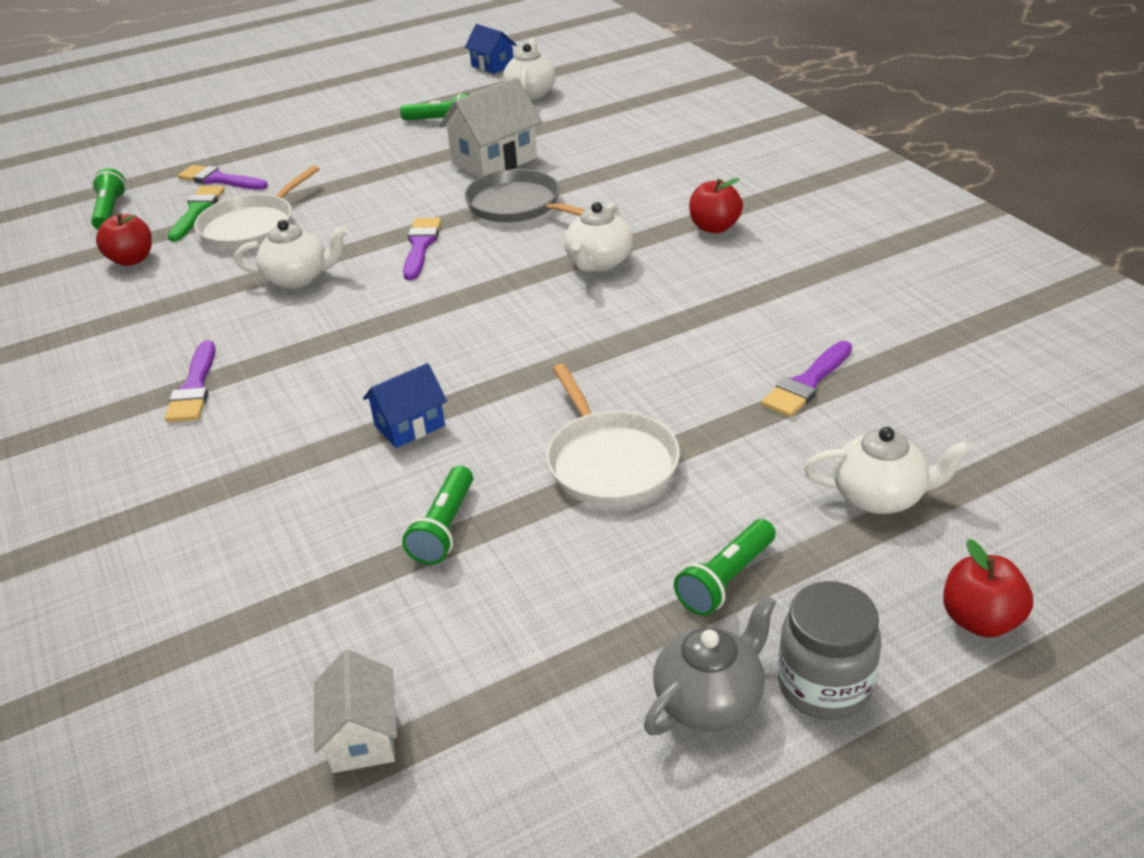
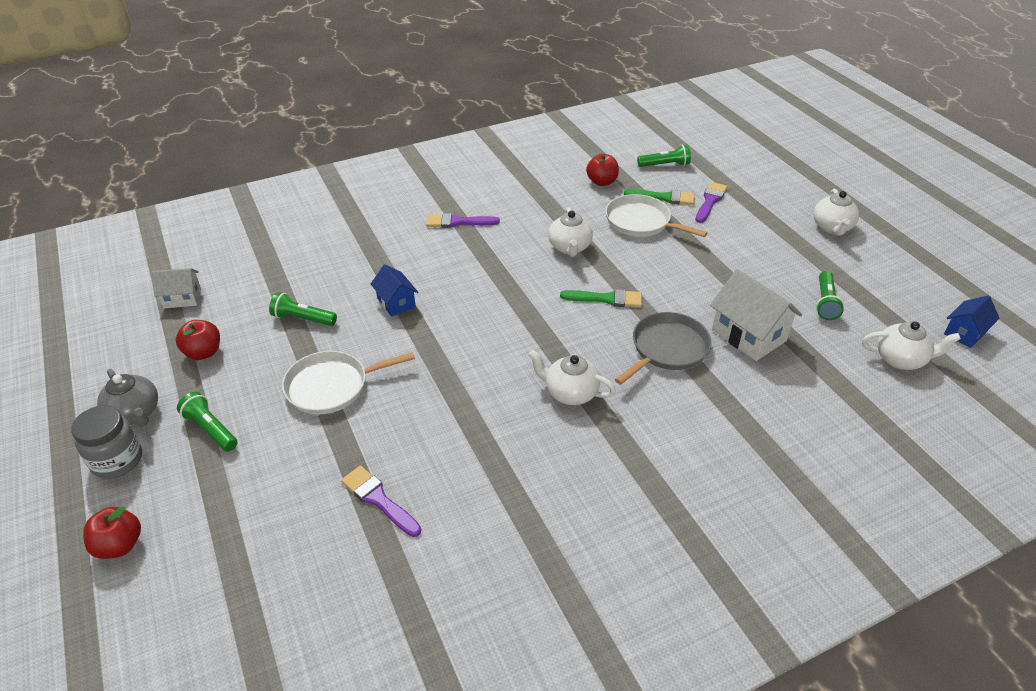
camera: 90 degrees right, 5 degrees up
purple brush [403,218,441,280] -> green brush [560,289,642,307]
red apple [689,178,743,233] -> red apple moved to [176,320,220,360]
white teapot [804,427,971,514] -> white teapot moved to [813,189,859,236]

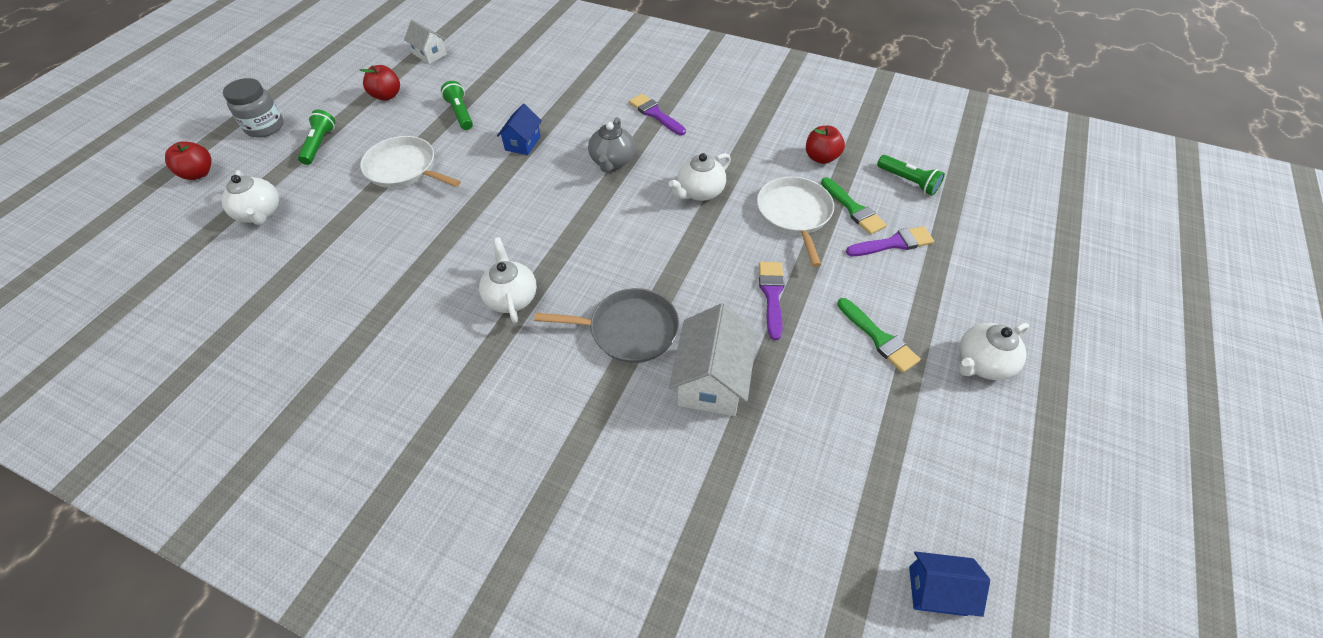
camera: 50 degrees right, 10 degrees up
grey teapot [97,369,158,427] -> grey teapot moved to [588,117,635,173]
purple brush [341,466,421,537] -> purple brush moved to [759,262,785,340]
green brush [560,289,642,307] -> green brush moved to [837,298,920,373]
green flashlight [816,271,844,320] -> none
white teapot [862,321,961,370] -> white teapot moved to [222,170,279,225]

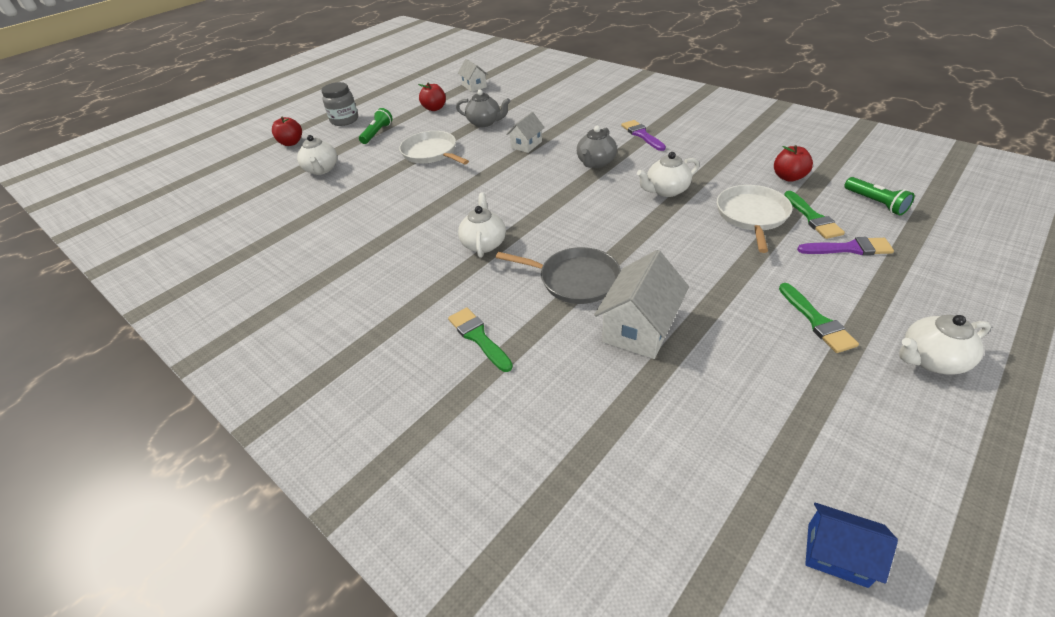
camera: 20 degrees right, 10 degrees down
green flashlight [441,81,473,130] -> grey teapot [456,89,510,127]
blue house [497,104,542,155] -> white house [506,112,545,153]
purple brush [759,262,785,340] -> none
none -> green brush [448,308,513,372]

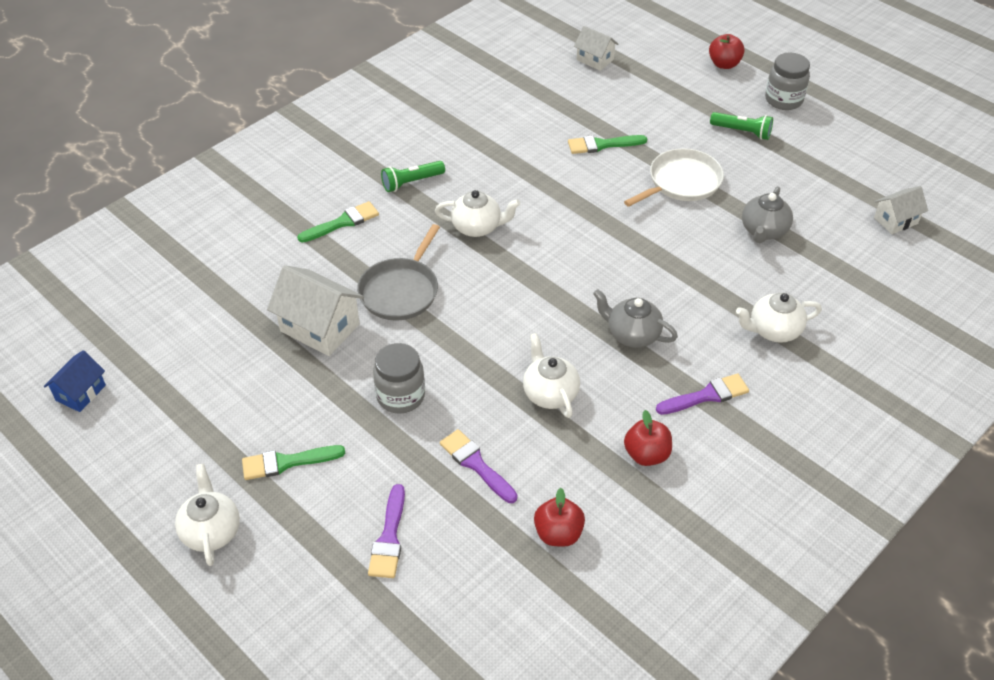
camera: 90 degrees right, 5 degrees up
white teapot [297,135,337,175] -> white teapot moved to [736,293,822,343]
red apple [418,82,446,111] -> red apple moved to [624,410,672,466]
white house [506,112,545,153] -> white house moved to [574,26,619,71]
white pan [717,185,793,253] -> purple brush [440,429,517,503]
green brush [784,191,845,239] -> green brush moved to [568,135,647,154]
green flashlight [844,177,915,215] -> green flashlight moved to [381,161,445,192]
none -> grey jar [373,343,425,414]

